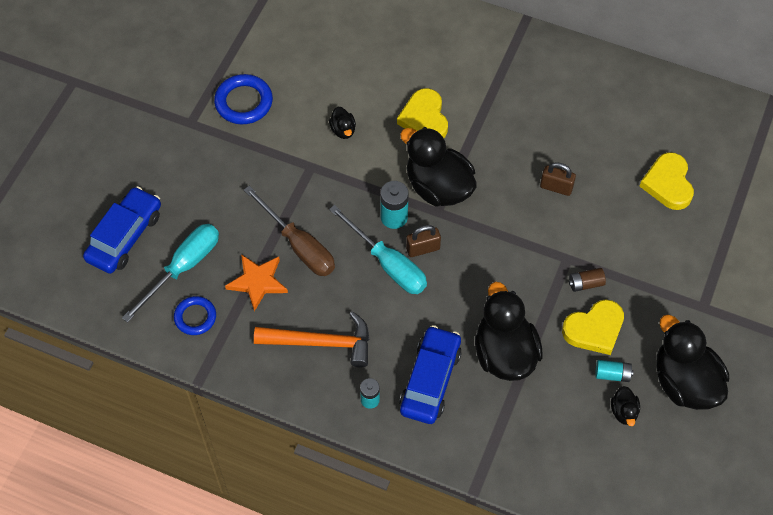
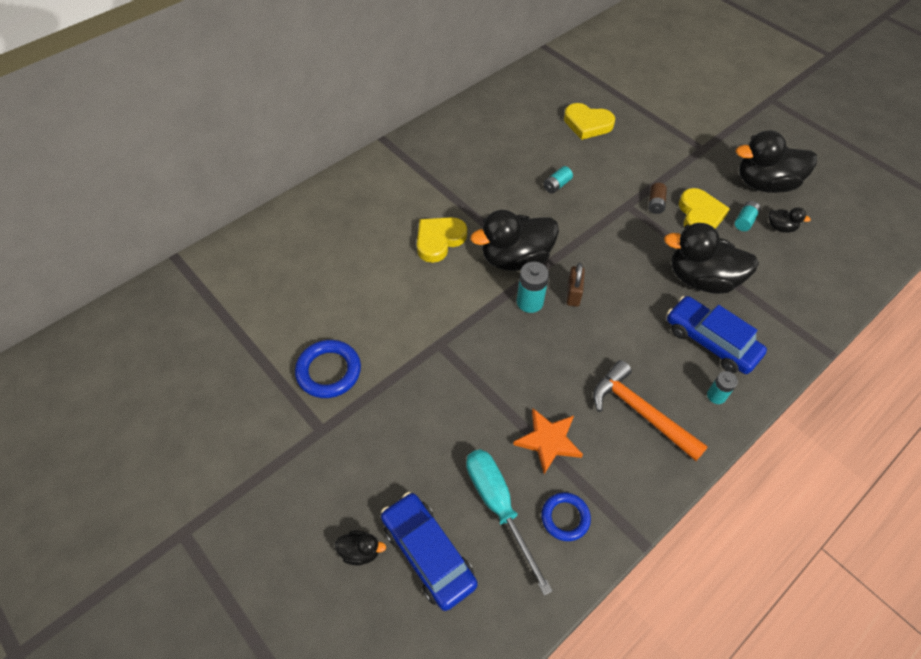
camera: 65 degrees left, 5 degrees down
brown screwdriver [244,186,335,276] -> none
orange hammer [254,312,369,367] -> orange hammer turned 75 degrees counterclockwise [593,360,708,461]
black duck [329,107,356,139] -> black duck moved to [335,530,386,566]
turquoise screwdriver [329,205,427,294] -> none
yellow heart [397,88,448,138] -> yellow heart turned 120 degrees clockwise [417,217,467,263]
brown padlock [540,162,576,196] -> turquoise battery [543,166,573,194]

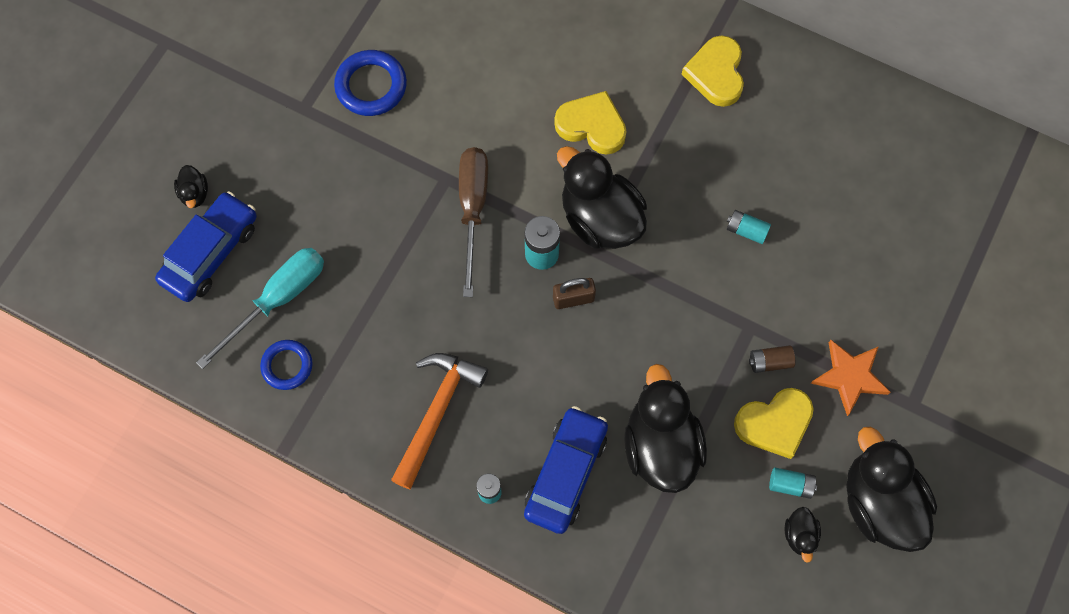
camera: 70 degrees right, 15 degrees up
orange star [513,409,583,474] -> orange star moved to [811,340,890,416]
yellow heart [564,103,615,140] -> yellow heart moved to [682,35,744,107]
none -> brown screwdriver [459,147,488,297]

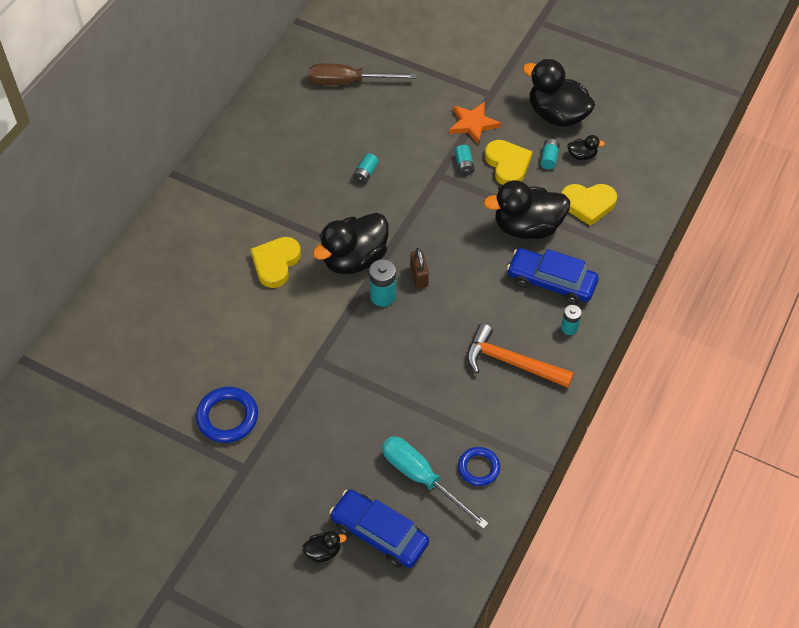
camera: 90 degrees left, 15 degrees down
brown screwdriver [459,147,488,297] -> brown screwdriver moved to [308,63,416,85]
yellow heart [682,35,744,107] -> yellow heart moved to [561,184,617,226]
brown battery [749,345,795,373] -> turquoise battery [455,145,475,176]
black duck [846,427,937,552] -> black duck turned 60 degrees clockwise [523,59,595,127]

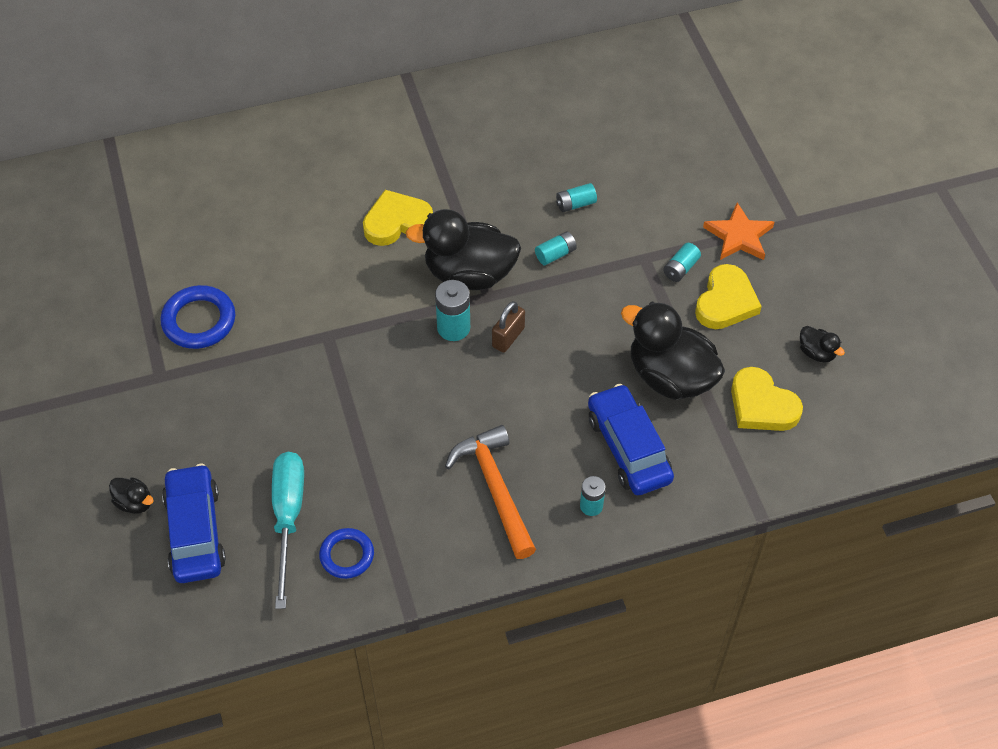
camera: 45 degrees right, 0 degrees up
brown screwdriver [308,63,416,85] -> none
black duck [523,59,595,127] -> none
turquoise battery [540,139,560,169] -> turquoise battery moved to [535,231,577,265]

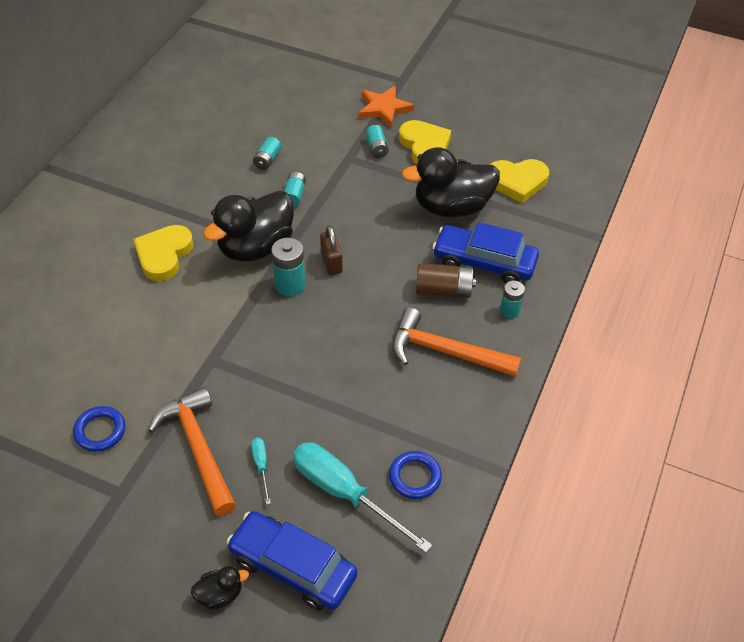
camera: 50 degrees left, 5 degrees down
blue ring [160,285,235,349] -> blue ring [73,406,125,452], size x0.67
black duck [800,326,845,363] -> none
none -> orange hammer [148,387,236,516]
none -> turquoise screwdriver [251,438,271,505]
none -> brown battery [416,263,476,298]

